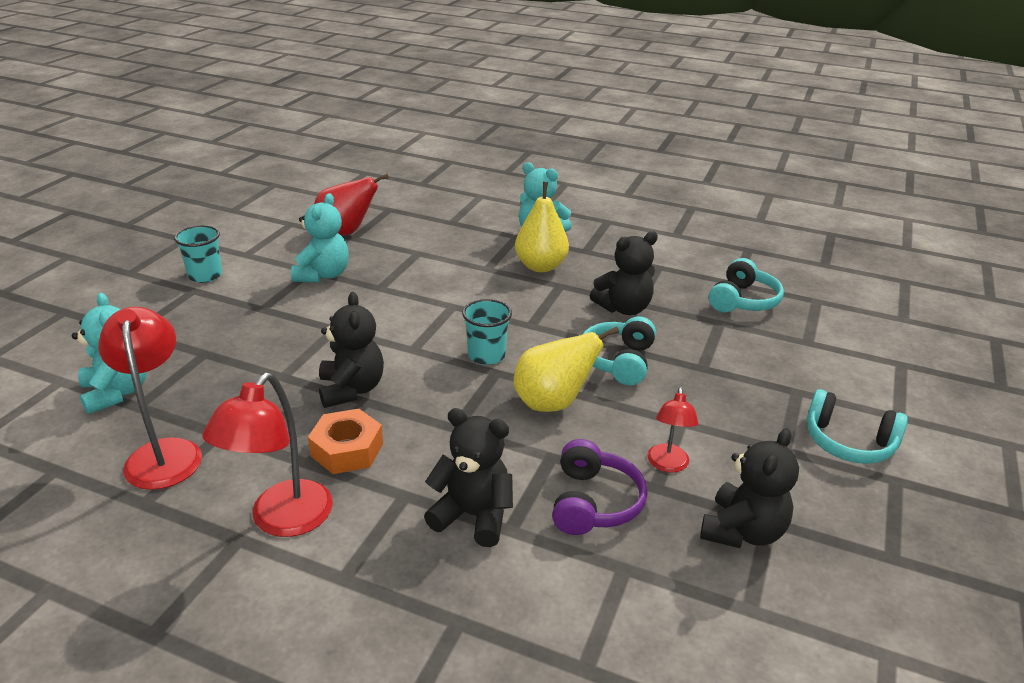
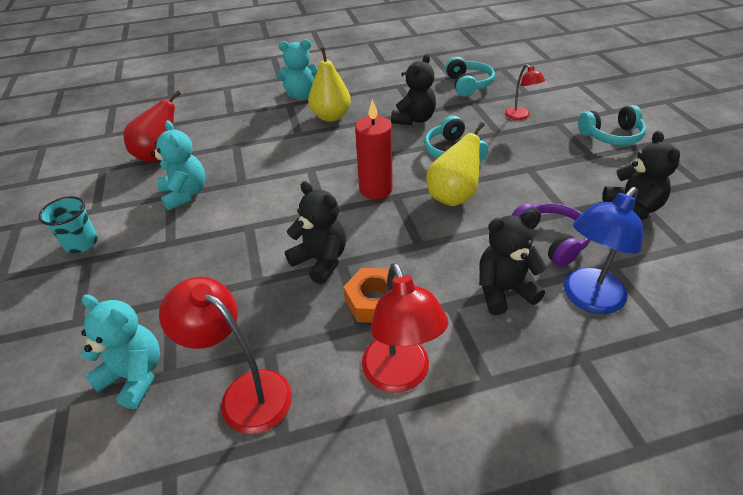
camera: 35 degrees left, 10 degrees up
turquoise cup [462,299,512,365] -> red candle [355,99,393,199]
red lamp [647,387,698,473] -> red lamp moved to [505,64,545,120]
none -> blue lamp [563,187,643,314]

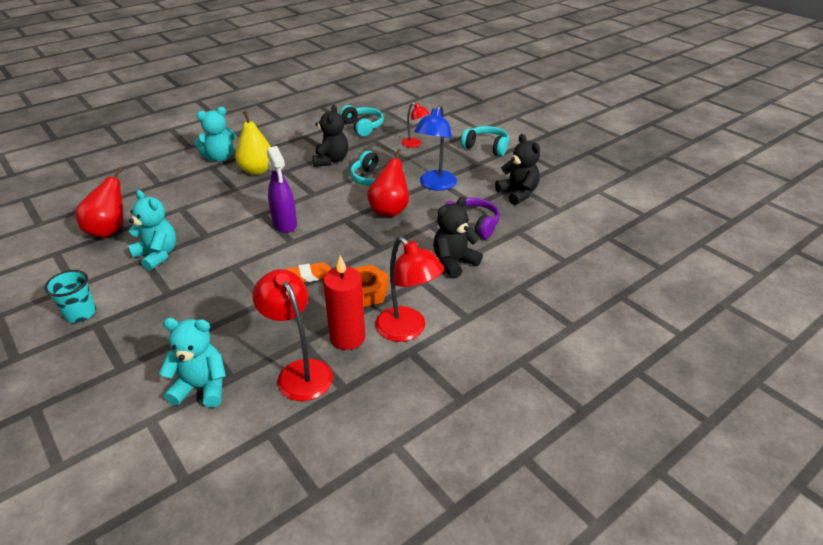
camera: 25 degrees left, 5 degrees down
red lamp [159,277,292,434] -> red lamp turned 45 degrees clockwise [252,269,333,401]
black teddy bear [285,181,346,284] -> orange eraser [285,262,331,282]
red candle [355,99,393,199] -> red candle moved to [323,255,365,350]
yellow pear [426,122,485,206] -> red pear [367,149,409,217]
blue lamp [563,187,643,314] -> blue lamp moved to [414,105,457,191]
turquoise headphones [578,105,646,145] -> turquoise headphones turned 120 degrees counterclockwise [461,126,509,156]
none -> purple spray bottle [267,146,297,233]

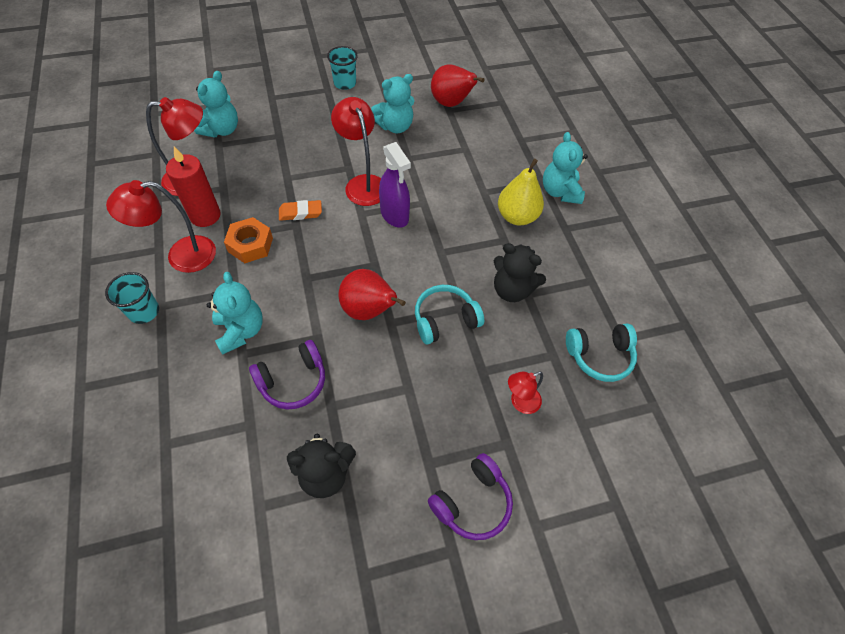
camera: 110 degrees right, 20 degrees up
purple spray bottle [267,146,297,233] -> purple spray bottle turned 120 degrees counterclockwise [379,142,411,228]
orange eraser [285,262,331,282] -> orange eraser turned 75 degrees clockwise [279,200,322,221]
blue lamp [414,105,457,191] -> none
black teddy bear [433,197,483,279] -> turquoise teddy bear [207,272,263,355]
turquoise headphones [461,126,509,156] -> purple headphones [428,453,513,540]
none -> turquoise cup [105,272,159,324]
none -> red lamp [331,97,381,206]

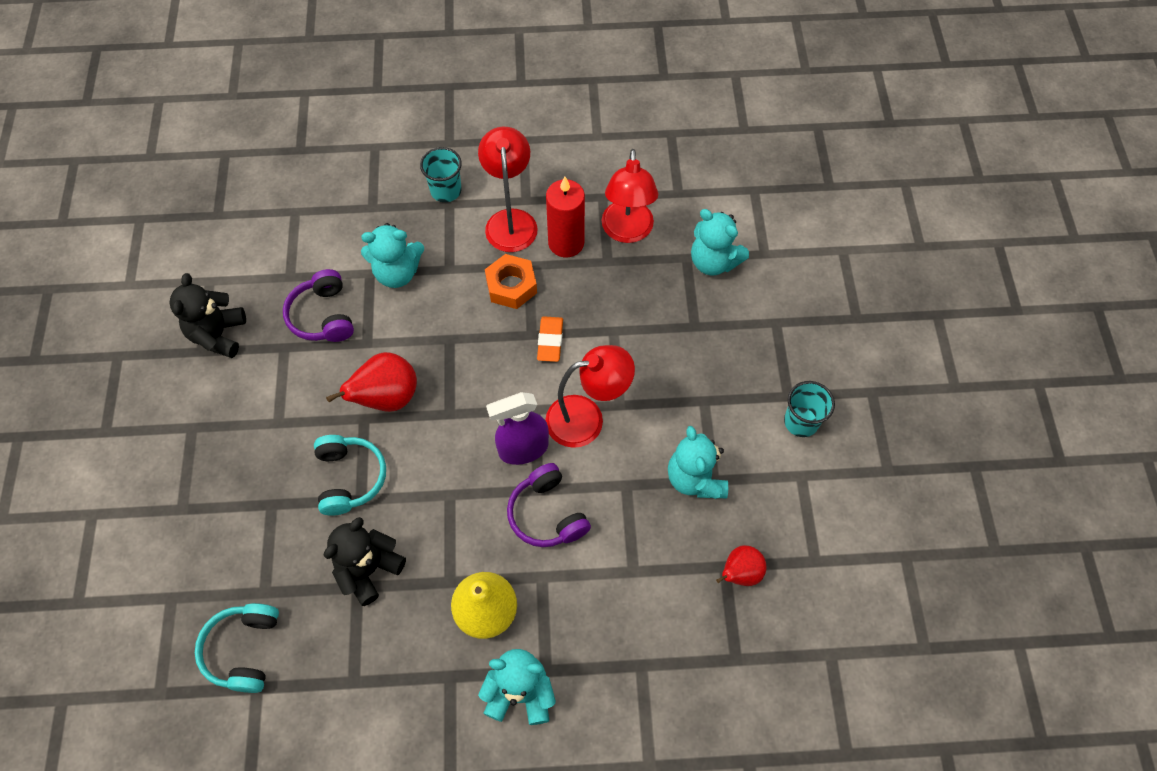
camera: 105 degrees right, 5 degrees up
purple headphones [428,453,513,540] -> purple headphones moved to [507,463,591,547]
red pear [431,64,485,107] -> red pear [716,545,766,586], size x0.63
red lamp [508,371,543,414] -> none

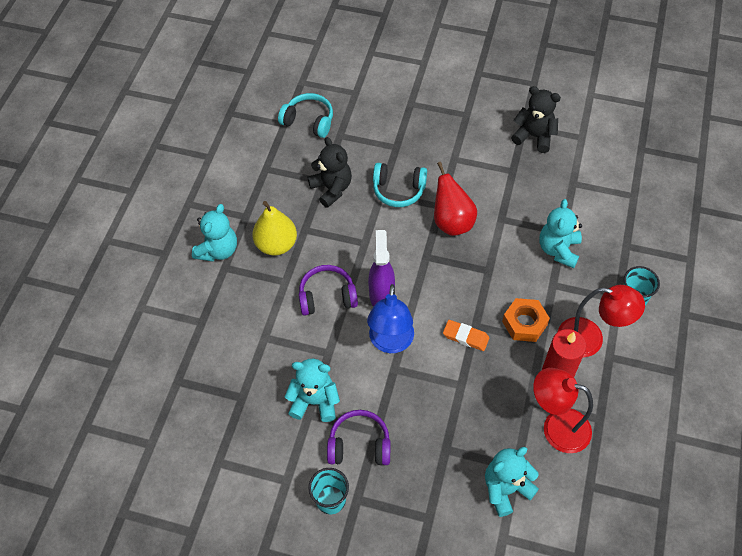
camera: 110 degrees right, 5 degrees down
purple headphones [283,269,354,342] -> purple headphones moved to [327,410,390,465]
red lamp [545,345,635,448] -> blue lamp [367,284,414,353]
red pear [716,545,766,586] -> none

